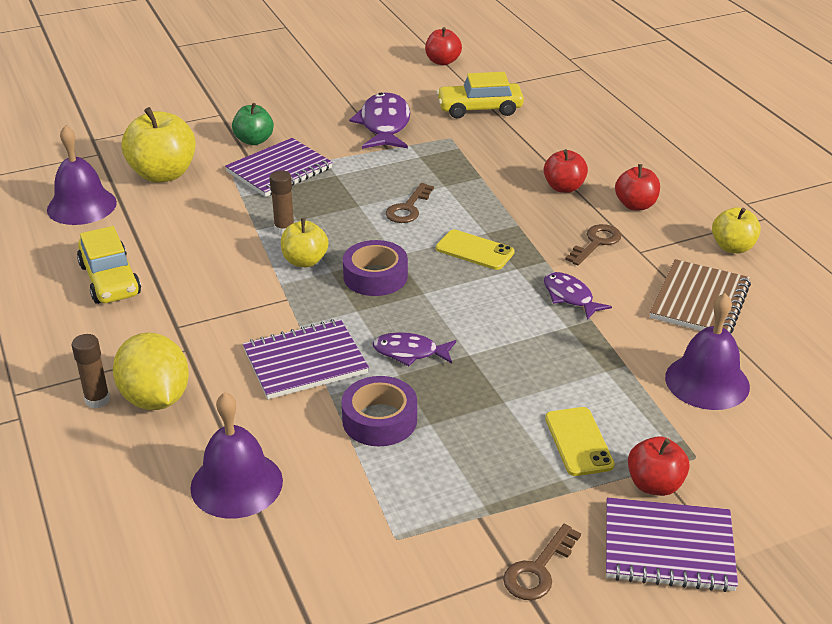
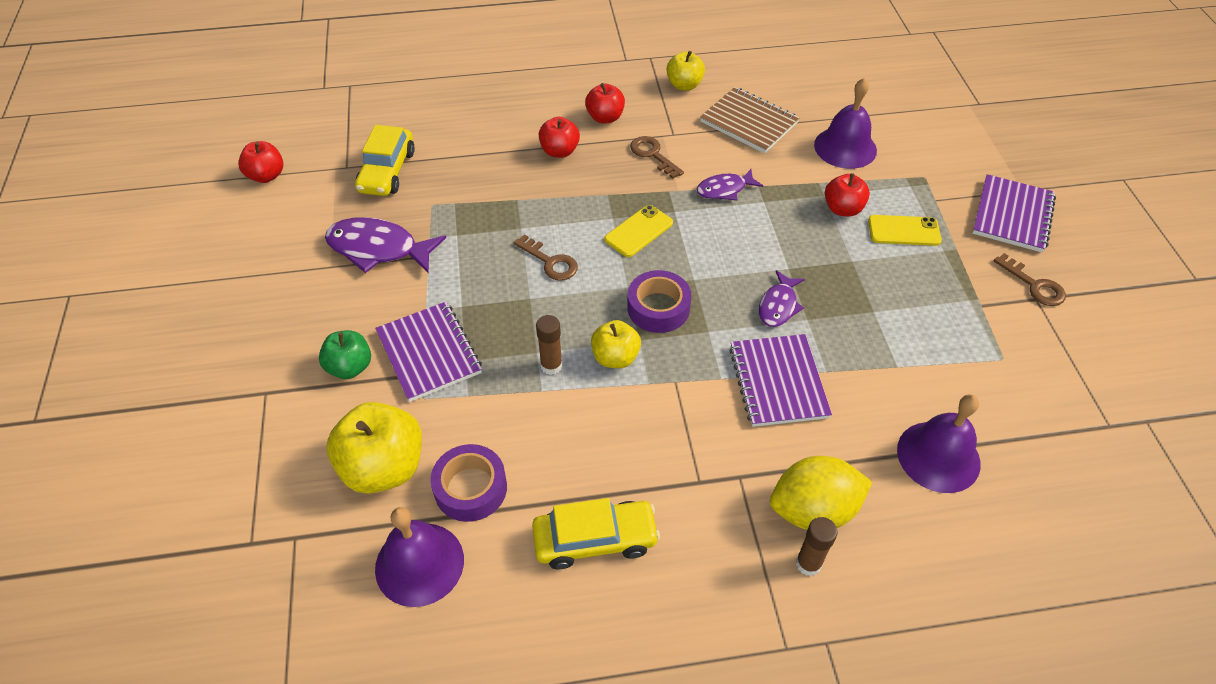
camera: 75 degrees left, 15 degrees up
purple tape [341,376,417,446] -> purple tape moved to [430,444,507,522]
red apple [628,436,690,496] -> red apple moved to [825,173,870,217]

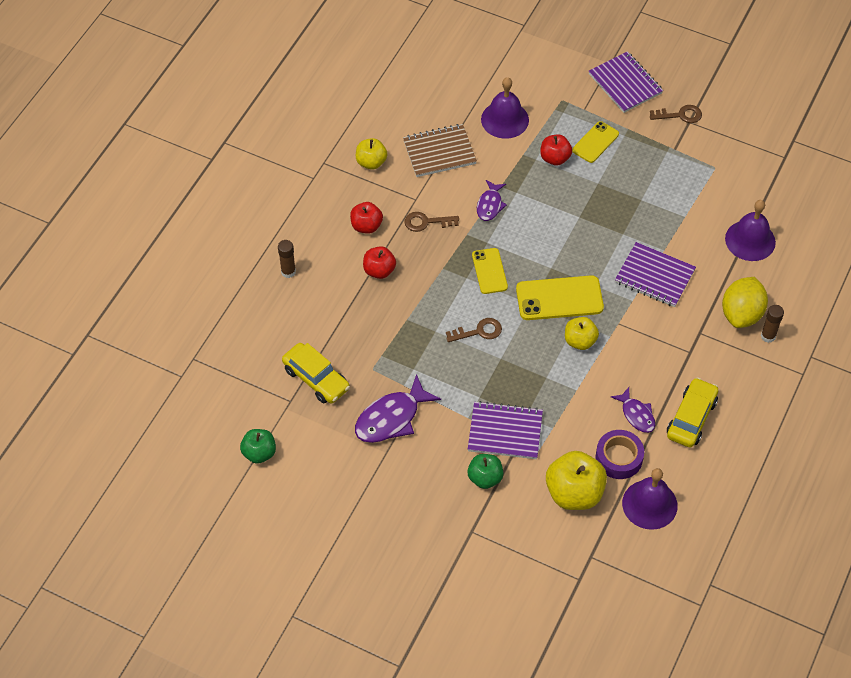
camera: 55 degrees left, 5 degrees up
red apple [238,141,283,183] -> green apple [240,429,276,464]
brown glue stick [536,315,563,375] -> brown glue stick moved to [278,240,296,278]
purple tape [627,270,692,333] -> yellow phone [516,275,604,320]
purple fish [759,270,805,327] -> purple fish moved to [611,387,655,433]

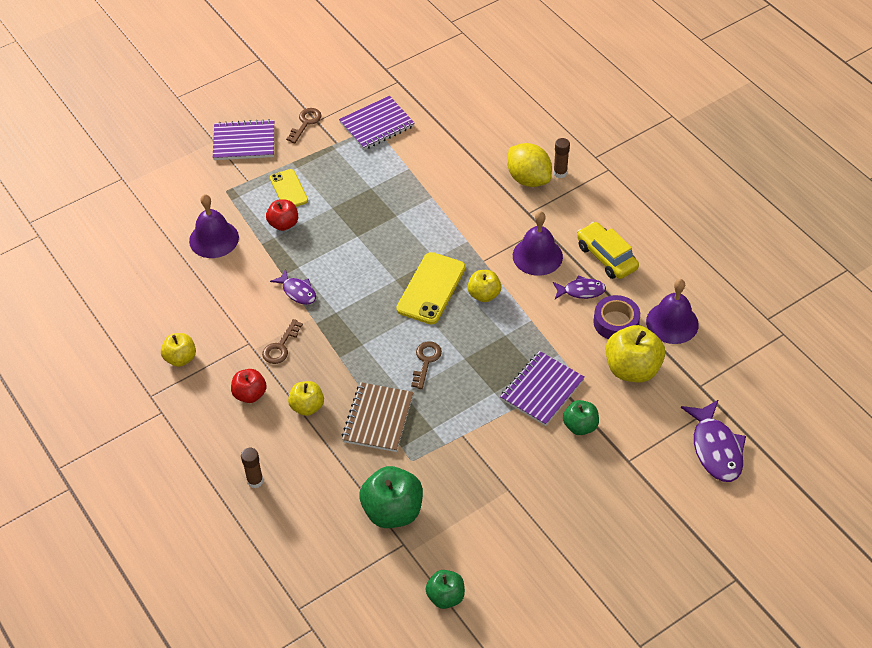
camera: 60 degrees left, 5 degrees down
yellow car [282,343,350,404] -> green apple [359,466,423,528]
purple fish [355,374,441,443] -> purple fish moved to [681,399,746,482]
red apple [363,246,396,279] -> yellow apple [288,381,324,416]
brown notebook [403,124,477,177] -> brown notebook moved to [342,382,414,452]
yellow phone [472,248,508,294] -> none
purple notebook [615,242,696,307] -> purple notebook moved to [339,96,415,150]
purple bell [725,200,776,261] -> purple bell moved to [513,211,563,276]

